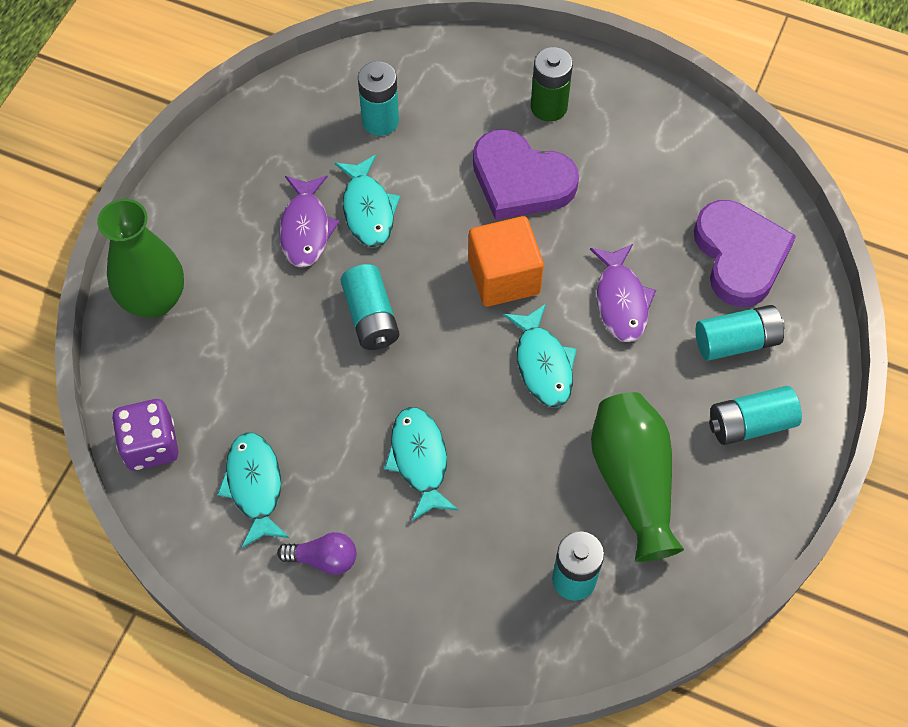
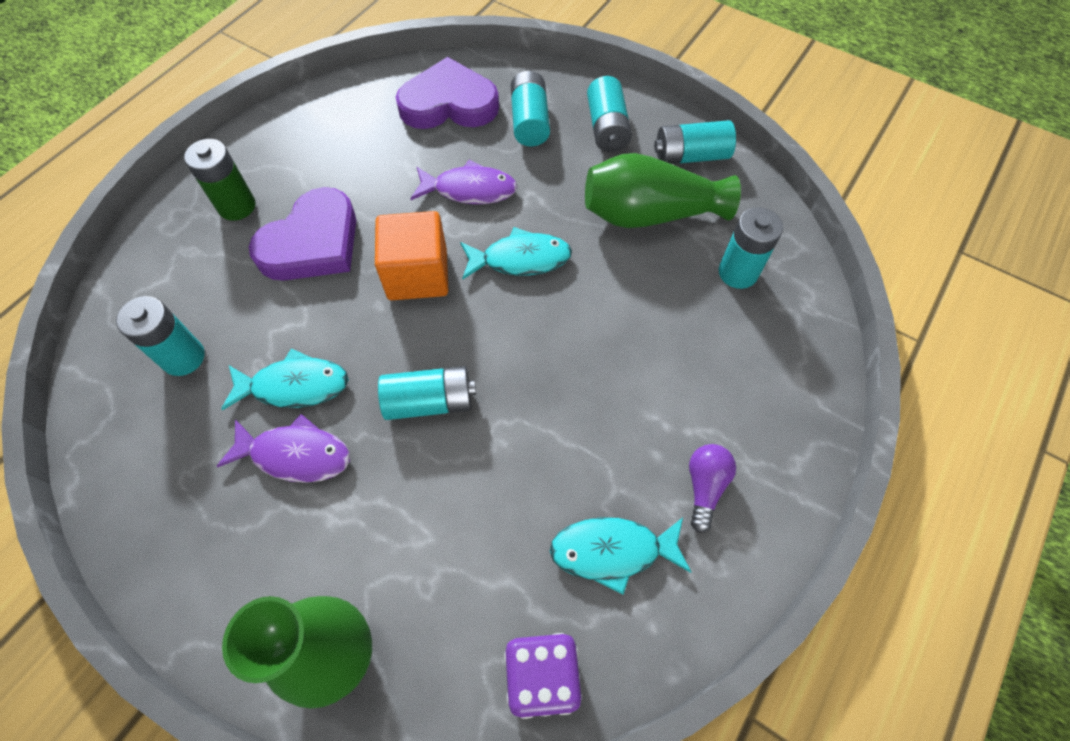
camera: 80 degrees left, 0 degrees up
turquoise fish [384,407,459,521] -> none
none -> turquoise battery [654,120,736,164]

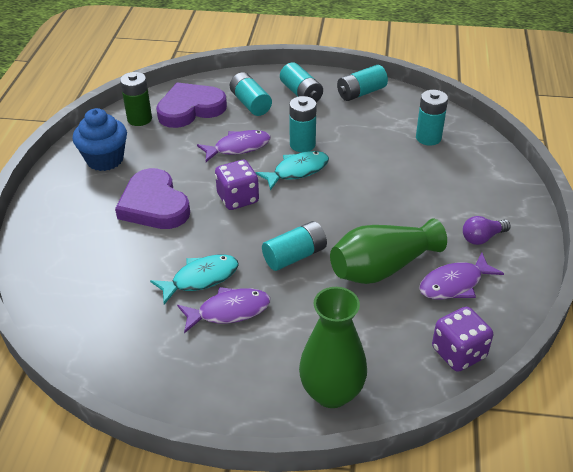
camera: 25 degrees left, 20 degrees down
turquoise battery [116,296,205,376] -> turquoise battery moved to [289,96,317,152]
green battery [184,139,256,221] -> green battery moved to [120,72,152,126]
purple heart [249,187,356,281] -> purple heart turned 135 degrees clockwise [115,168,190,229]
orange cube [375,211,448,300] -> purple dice [215,160,259,210]
turquoise fish [550,517,691,595] -> purple fish [419,253,504,300]
green vase [585,153,741,228] -> green vase moved to [330,218,447,284]
purple light bulb [689,444,736,533] -> purple light bulb turned 105 degrees counterclockwise [463,216,511,245]
none -> blue cupcake [73,108,127,171]

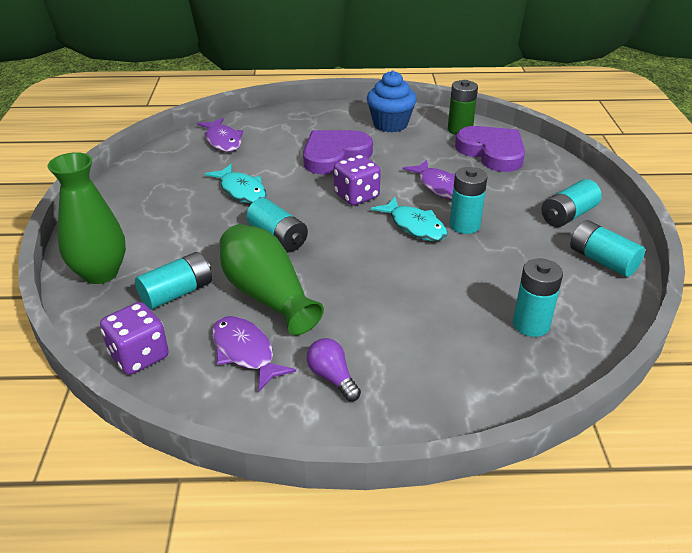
camera: 80 degrees right, 5 degrees down
purple fish [177,287,270,333] -> purple fish moved to [197,118,243,152]
turquoise battery [230,72,272,116] -> turquoise battery moved to [135,252,212,310]

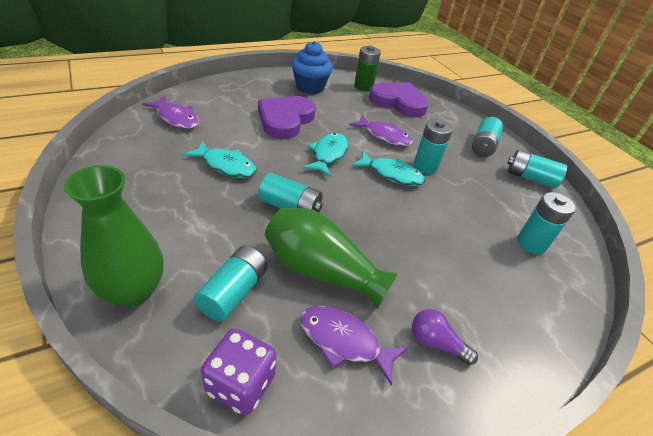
camera: 30 degrees left, 5 degrees up
purple dice [334,154,381,205] -> turquoise fish [303,133,348,177]

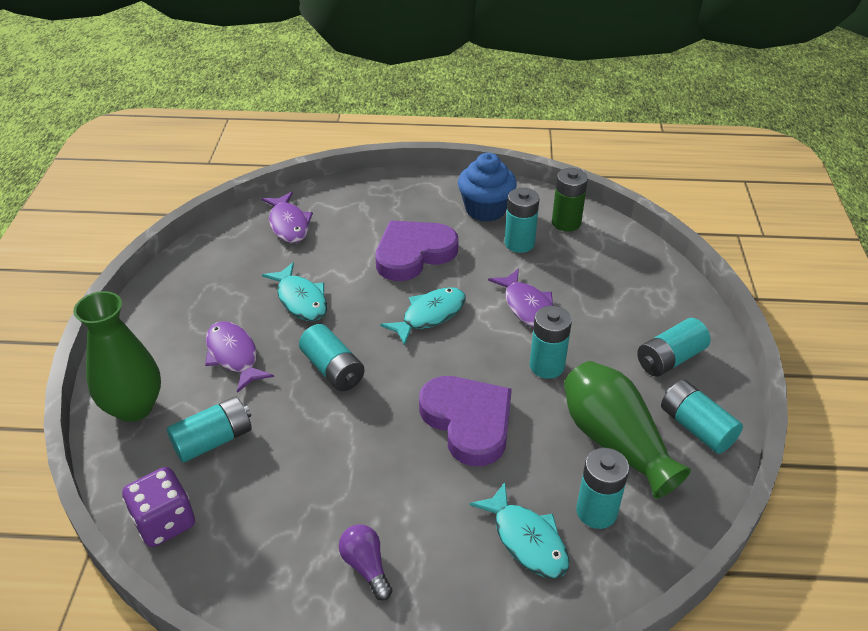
camera: 35 degrees right, 0 degrees up
green vase [265,208,398,309] -> green vase moved to [564,361,691,499]
purple fish [300,306,408,386] -> purple fish moved to [205,321,274,393]
turquoise fish [352,151,425,186] -> turquoise fish moved to [469,482,570,578]
purple heart [369,83,429,117] -> purple heart moved to [419,376,512,466]
none -> turquoise battery [505,188,540,253]

